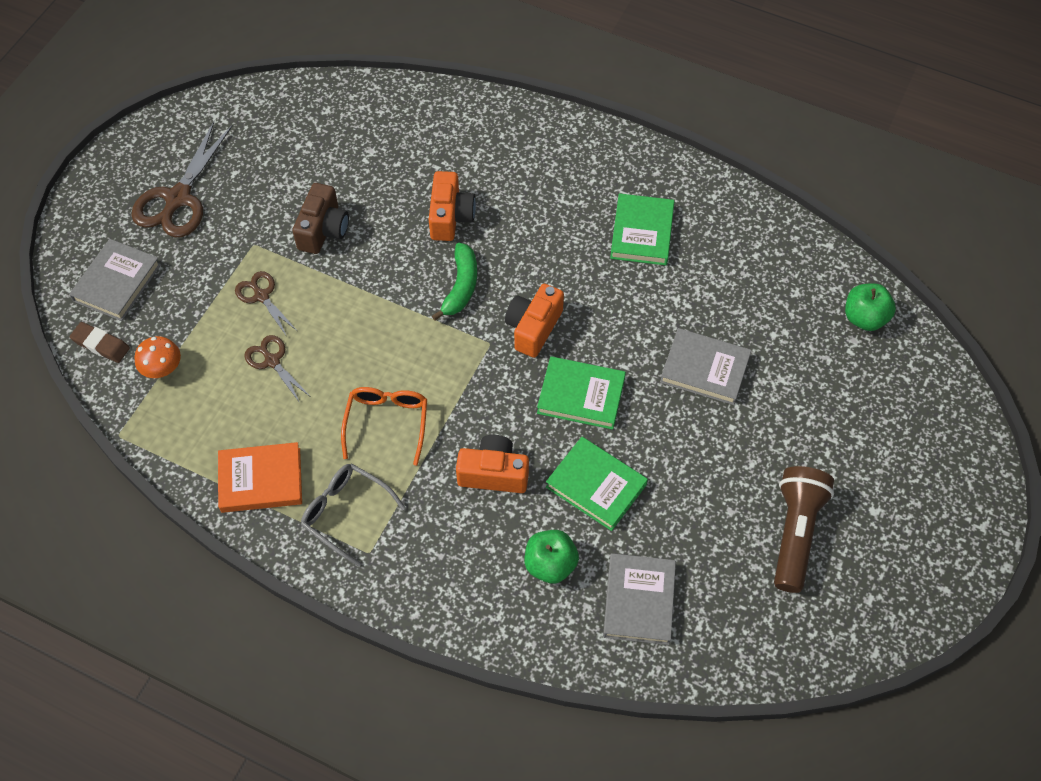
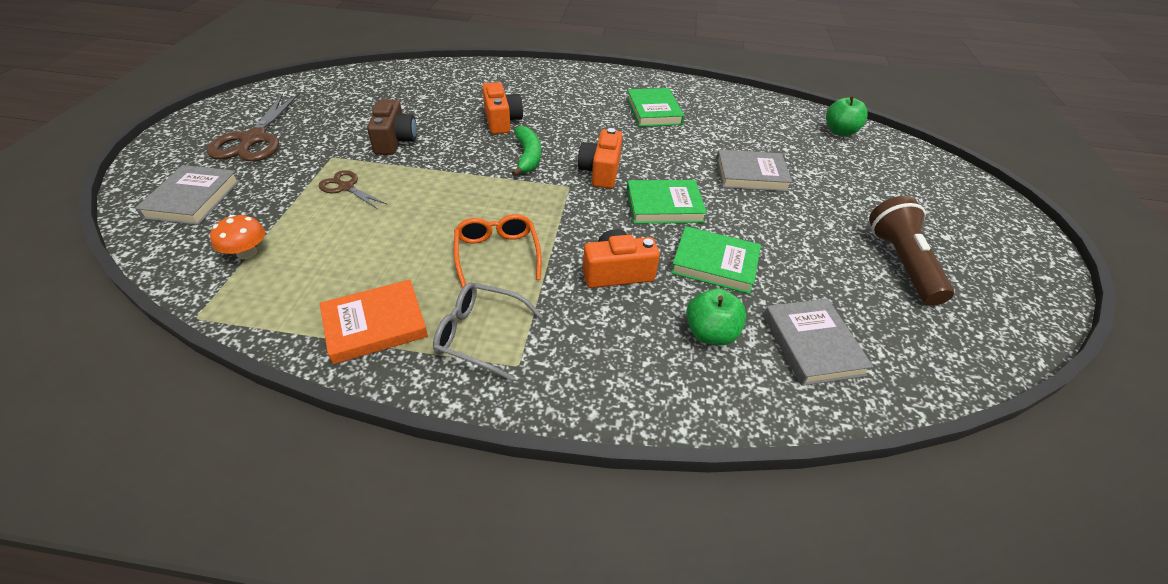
camera: 20 degrees left, 15 degrees down
brown eraser [70,322,130,363] -> none
brown scissors [244,335,311,403] -> none

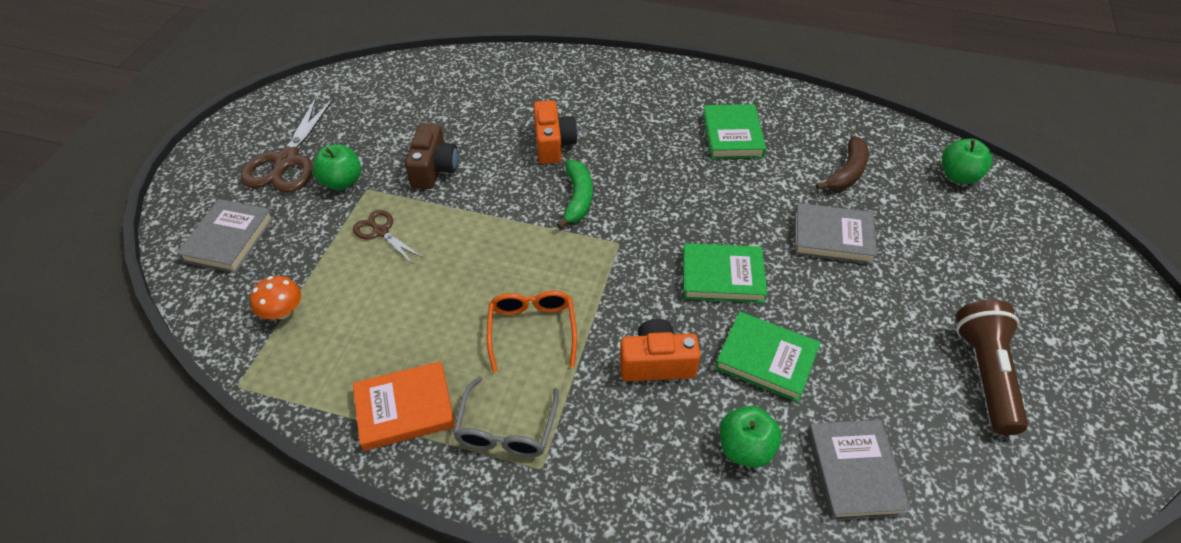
camera: 10 degrees right, 5 degrees up
grey glasses [433,282,543,381] -> grey glasses turned 105 degrees counterclockwise [453,376,559,457]
orange camera [578,128,623,189] -> none
none -> green apple [312,144,361,190]
none -> brown banana [816,136,869,190]

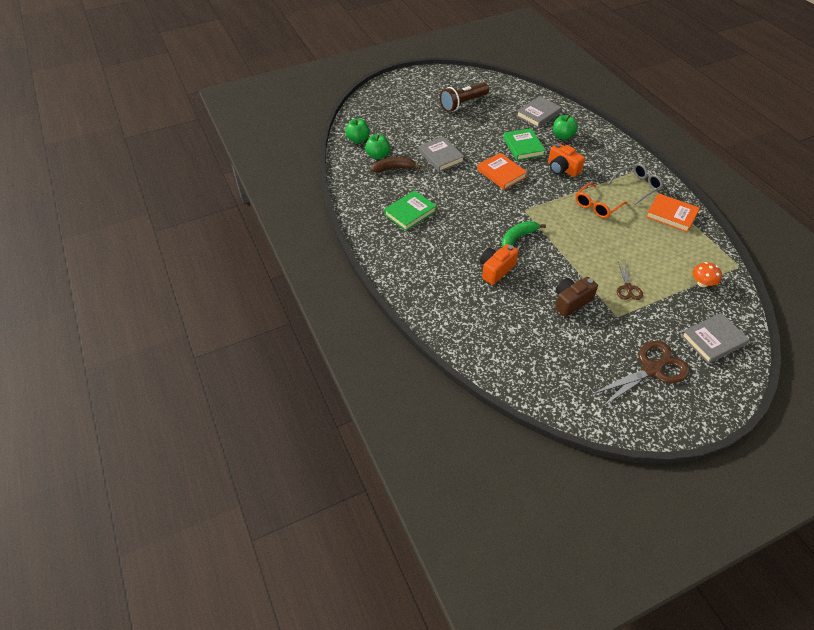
camera: 130 degrees left, 0 degrees up
green apple [312,144,361,190] -> green apple moved to [365,134,390,159]
green book [683,243,767,303] -> orange book [477,153,527,190]

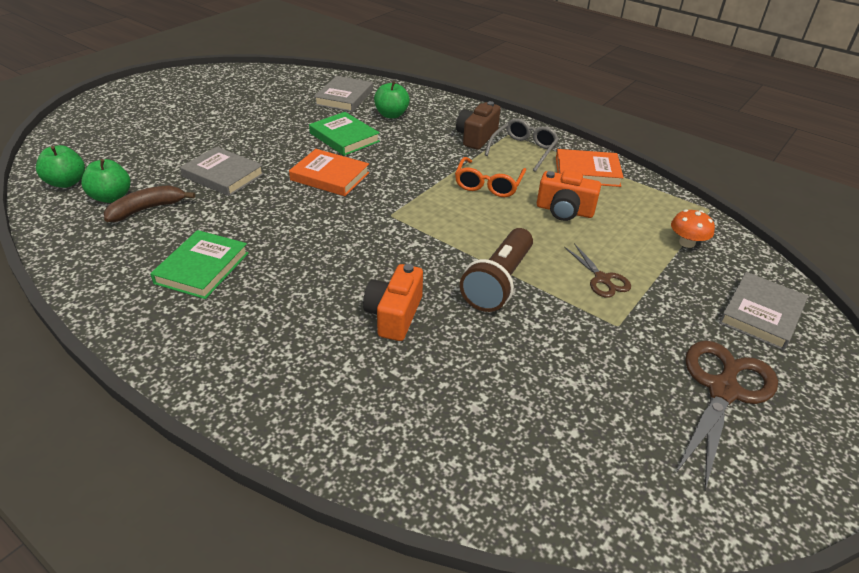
camera: 30 degrees left, 10 degrees down
brown flashlight [440,82,489,112] -> brown flashlight moved to [460,228,533,312]
green banana [502,221,546,247] -> none
orange camera [548,143,585,177] -> orange camera moved to [537,170,601,221]
brown camera [555,277,598,317] -> brown camera moved to [456,101,501,150]

